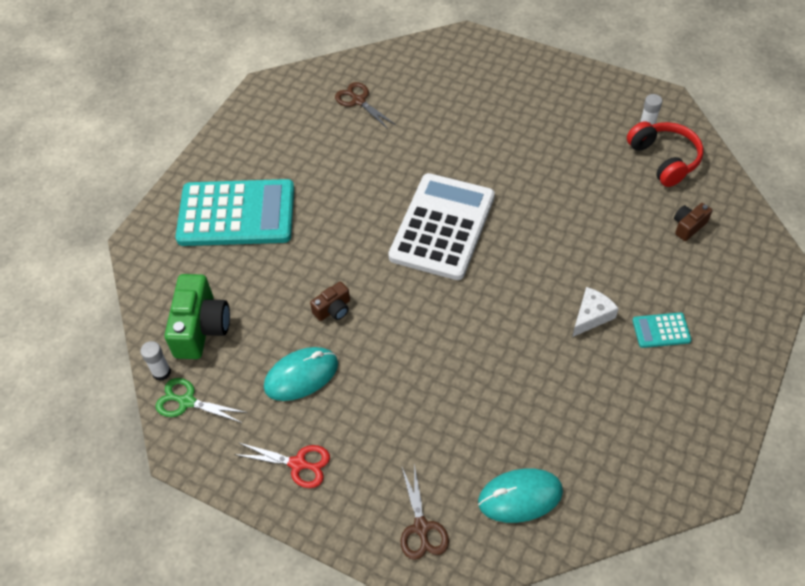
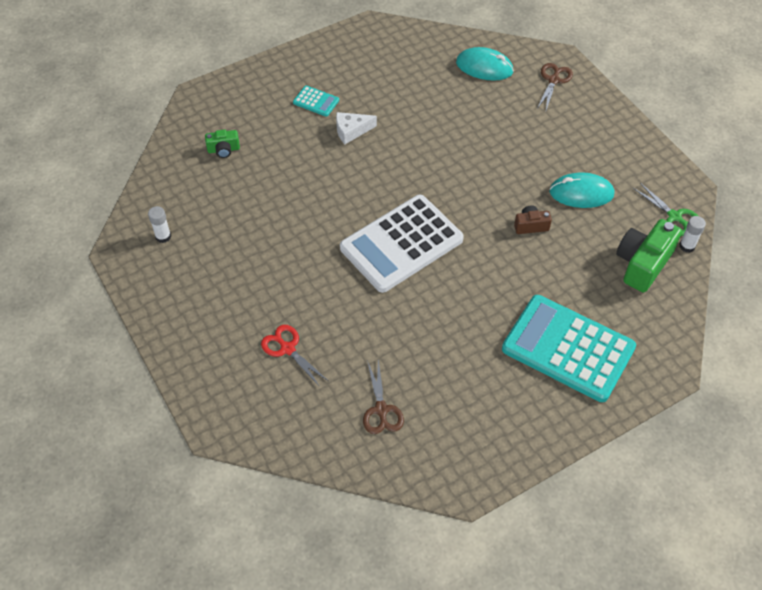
camera: 150 degrees left, 0 degrees up
red scissors [234,443,330,488] -> red scissors moved to [261,325,328,387]
red headphones [627,121,704,187] -> none
brown camera [674,203,712,241] -> green camera [205,130,240,158]

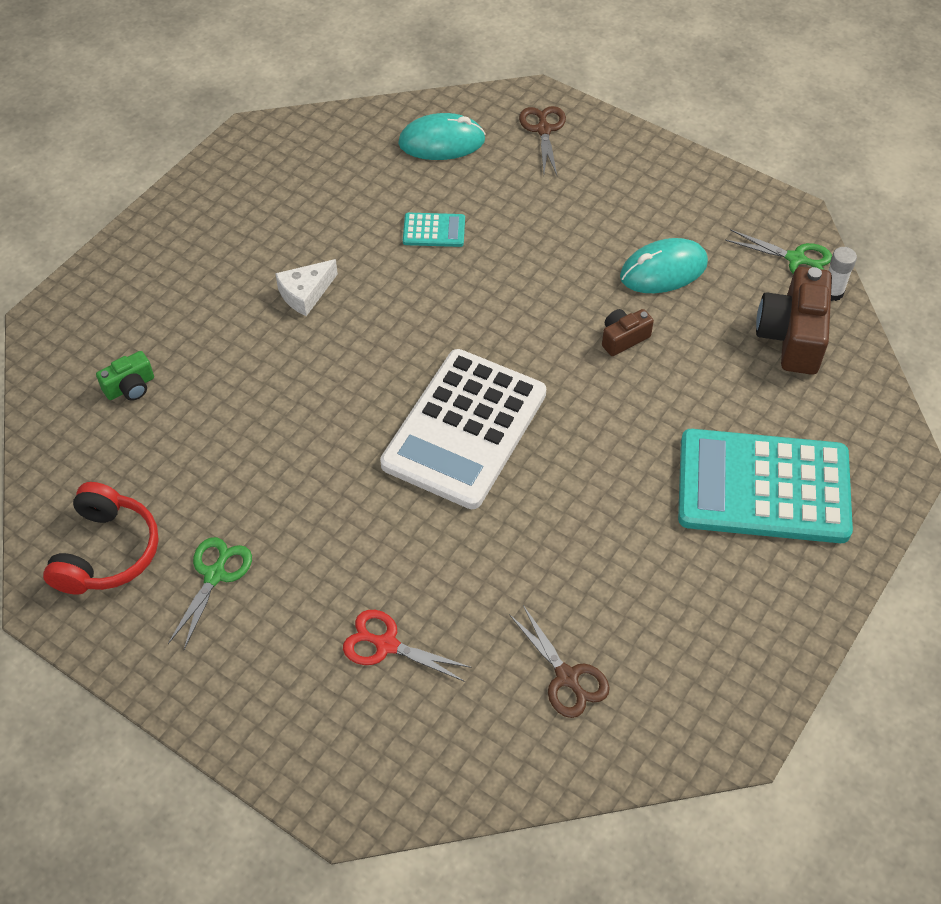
camera: 25 degrees left, 0 degrees up
white glue stick [148,206,171,243] -> red headphones [43,482,159,595]
turquoise calculator [293,86,339,117] -> turquoise calculator moved to [403,213,465,247]
green camera [616,219,682,293] -> brown camera [756,267,832,375]
none -> green scissors [168,537,252,649]

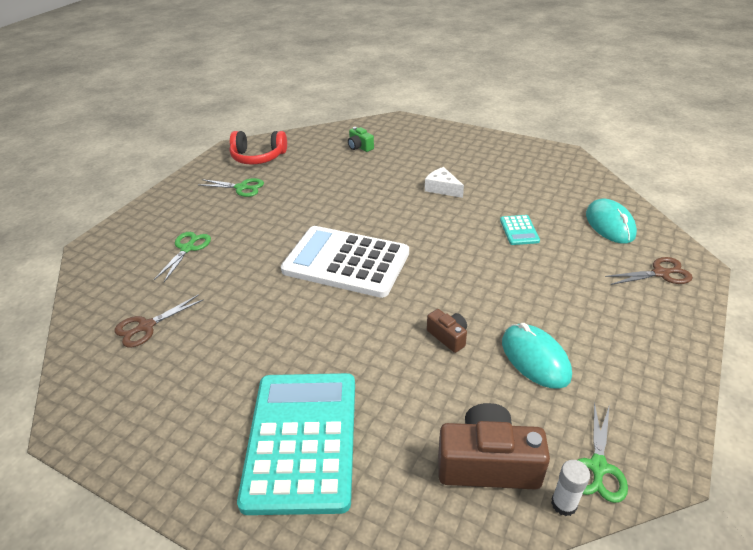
camera: 85 degrees right, 15 degrees down
red scissors [343,610,472,682] -> green scissors [154,232,211,282]

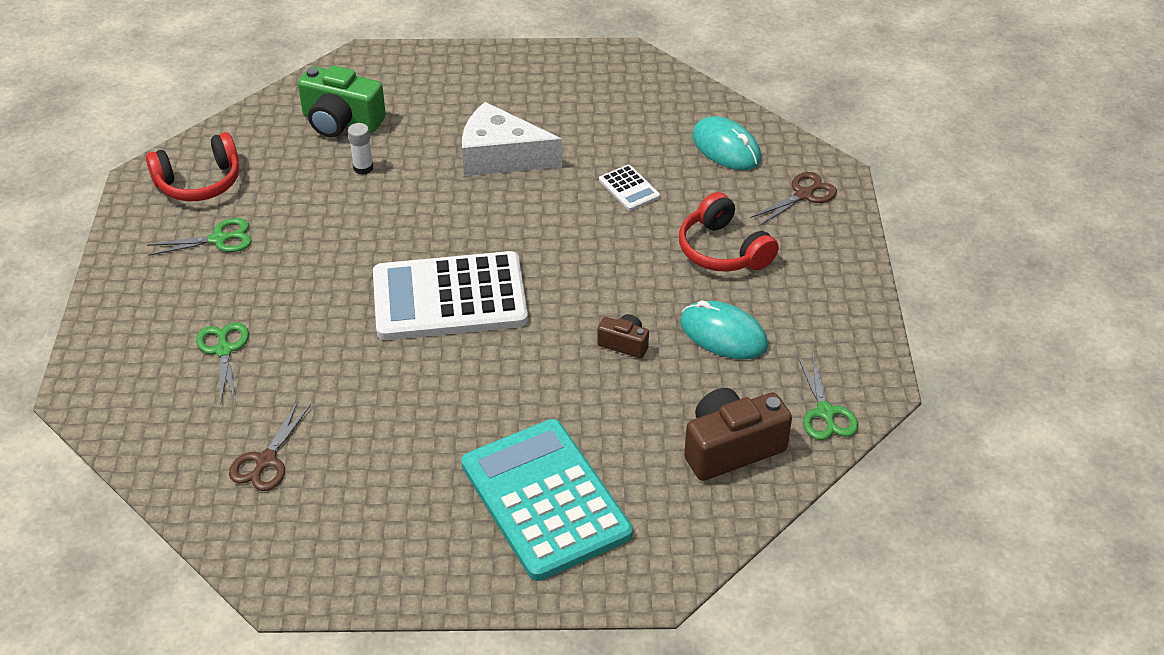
camera: 30 degrees left, 5 degrees up
green camera [348,127,374,152] -> green camera [298,65,386,137], size x1.92
white cheese [425,167,464,198] -> white cheese [462,102,562,176], size x1.78
turquoise calculator [500,215,540,245] -> white calculator [599,165,660,211]
white glue stick [551,460,590,516] -> white glue stick moved to [348,123,373,175]
none -> red headphones [679,192,779,272]

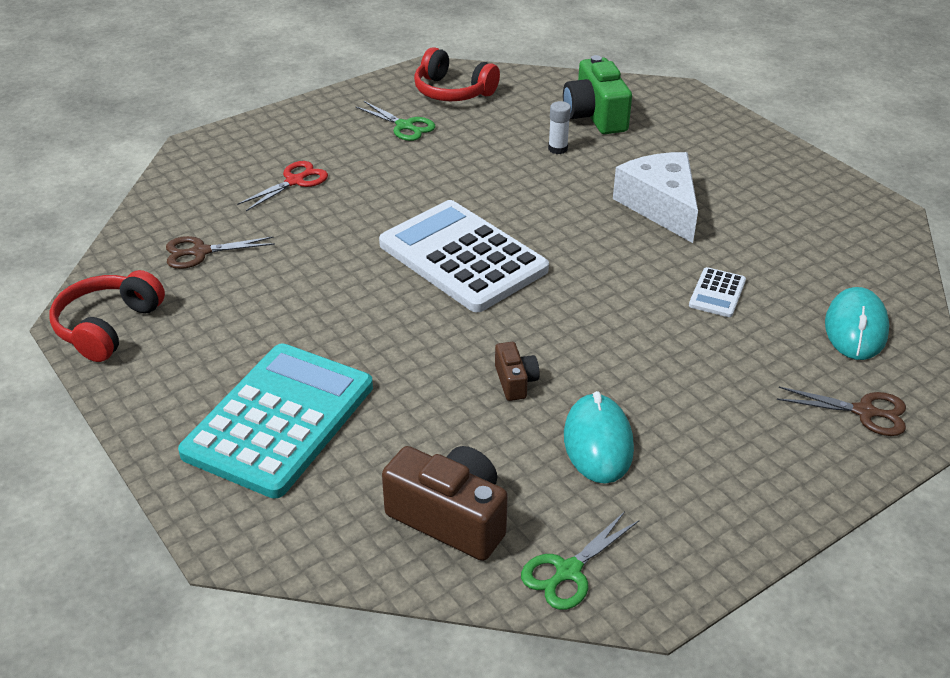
camera: 55 degrees right, 5 degrees down
green scissors [196,322,249,405] -> red scissors [237,161,328,211]
red headphones [679,192,779,272] -> red headphones moved to [50,270,165,362]

